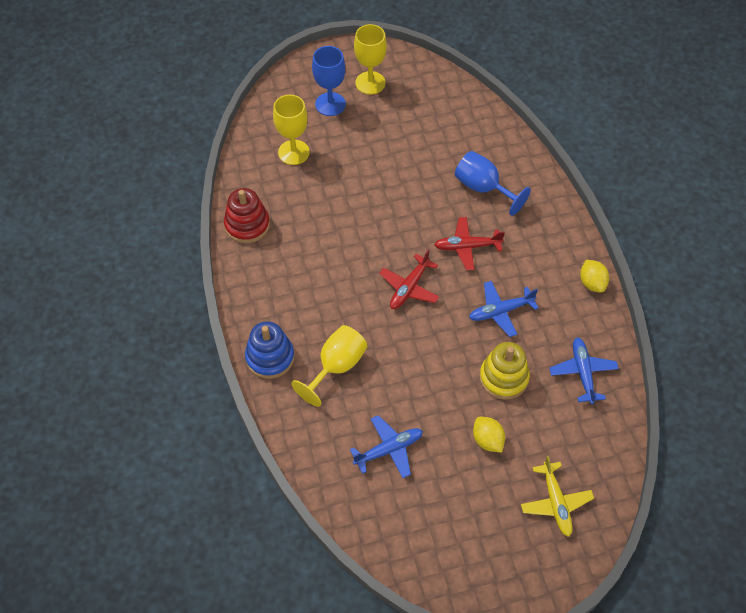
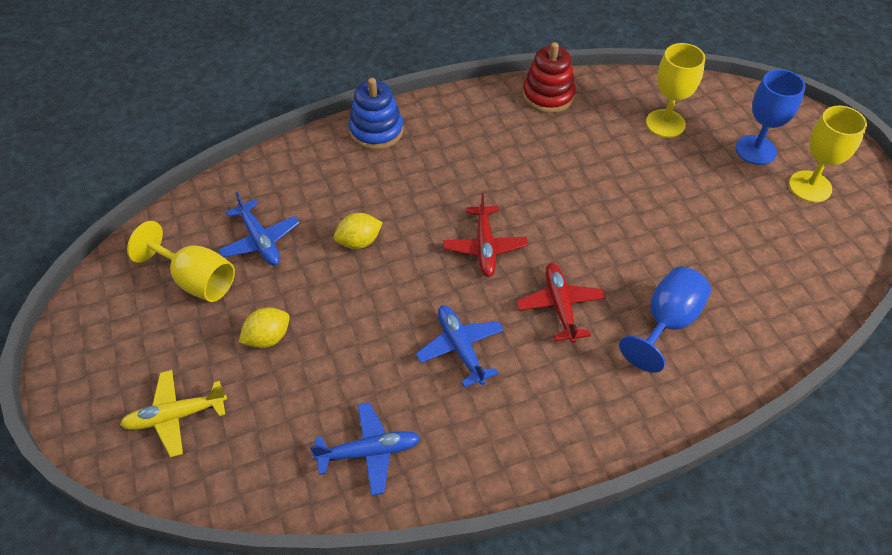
camera: 85 degrees right, 5 degrees down
yellow goblet [291,325,368,407] -> yellow goblet moved to [127,221,235,302]
red plane [379,250,439,309] -> red plane turned 120 degrees counterclockwise [443,193,528,277]
yellow stacking toy [479,342,530,400] -> none
yellow lemon [580,260,609,293] -> yellow lemon moved to [334,213,383,249]

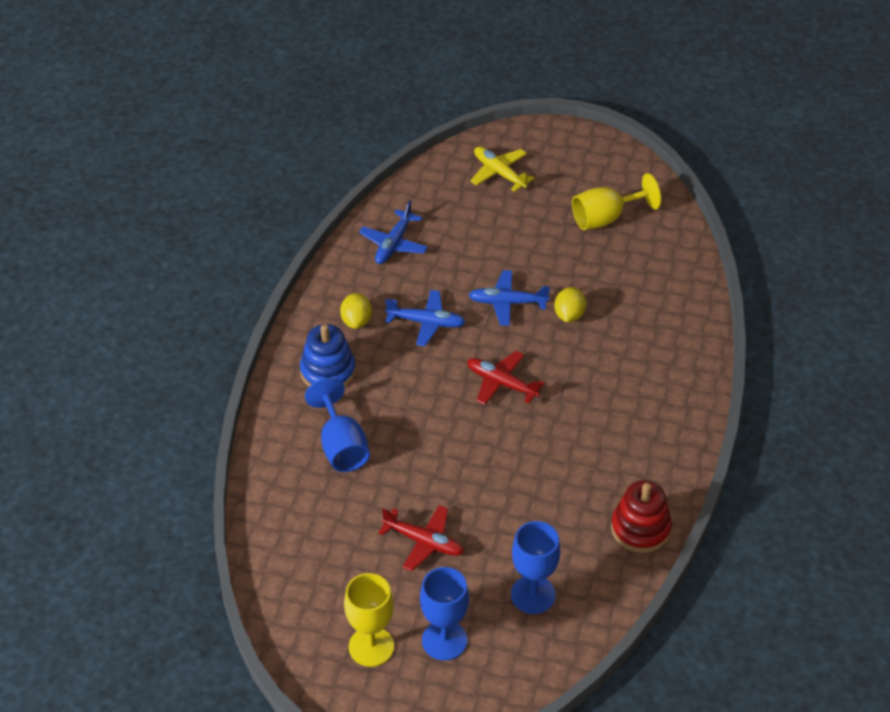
camera: 125 degrees right, 5 degrees down
yellow plane [120,370,227,458] -> yellow plane turned 60 degrees counterclockwise [470,147,535,192]
blue plane [218,192,300,265] -> blue plane moved to [469,270,550,326]
yellow lemon [239,307,290,348] -> yellow lemon moved to [340,293,372,329]
blue stacking toy [349,78,403,150] -> blue stacking toy moved to [300,324,356,387]
red plane [516,263,605,343] -> red plane moved to [378,505,464,571]
yellow goblet [646,43,705,138] -> blue goblet [511,521,560,614]

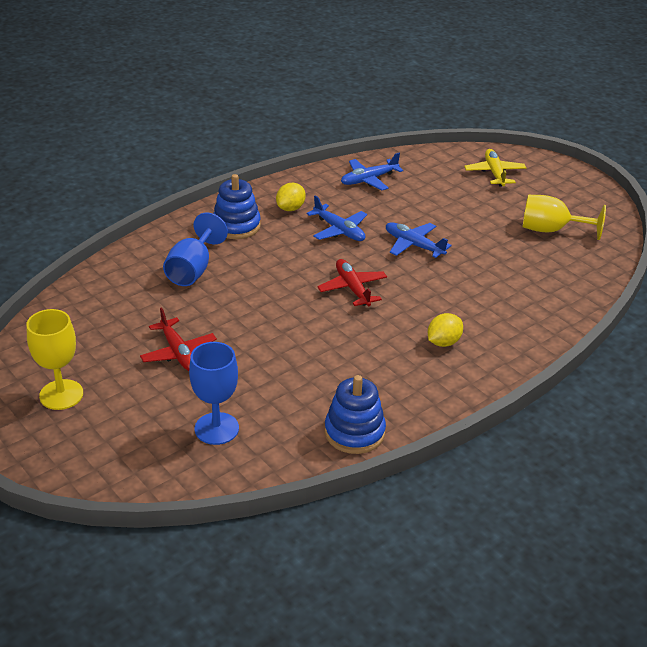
camera: 35 degrees right, 10 degrees down
blue goblet [420,567,469,661] -> none
yellow lemon [554,287,586,322] -> yellow lemon moved to [428,313,463,347]
red stacking toy [611,480,672,553] -> blue stacking toy [325,375,386,454]

